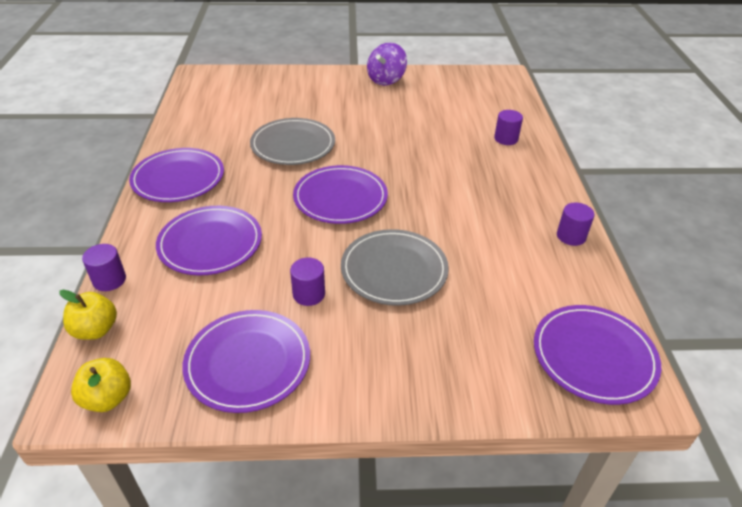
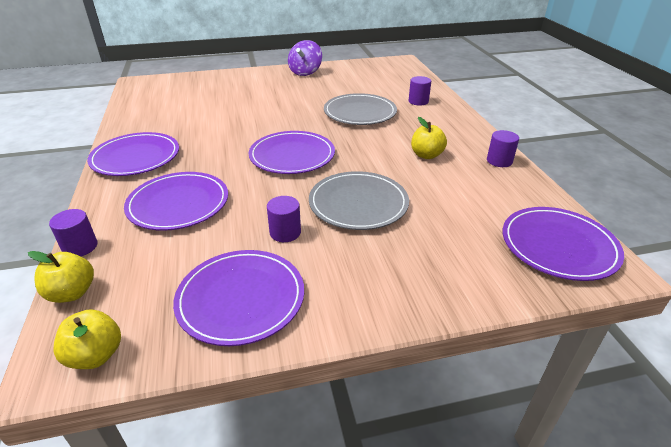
camera: 10 degrees left, 5 degrees down
grey plate [250,118,335,165] -> grey plate moved to [324,93,397,125]
none -> yellow apple [411,117,447,159]

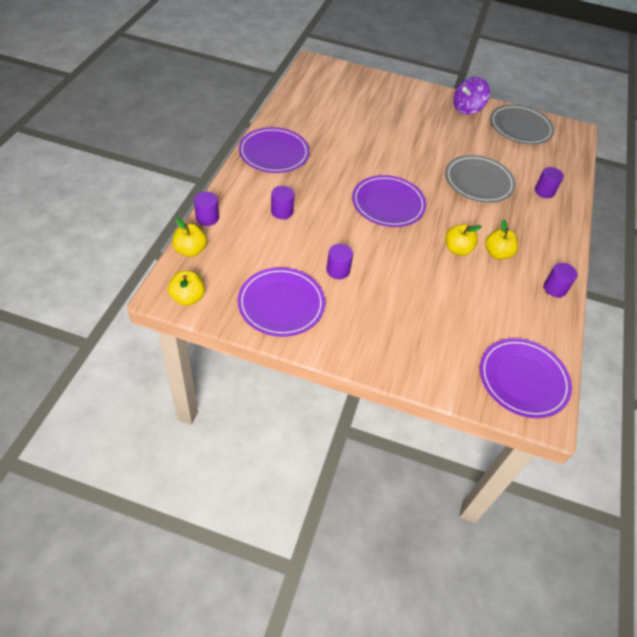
camera: 25 degrees right, 15 degrees up
purple plate [124,172,228,231] -> purple cylinder [271,186,294,219]
grey plate [309,171,409,230] -> grey plate moved to [490,105,554,145]
none -> yellow apple [445,224,482,256]

